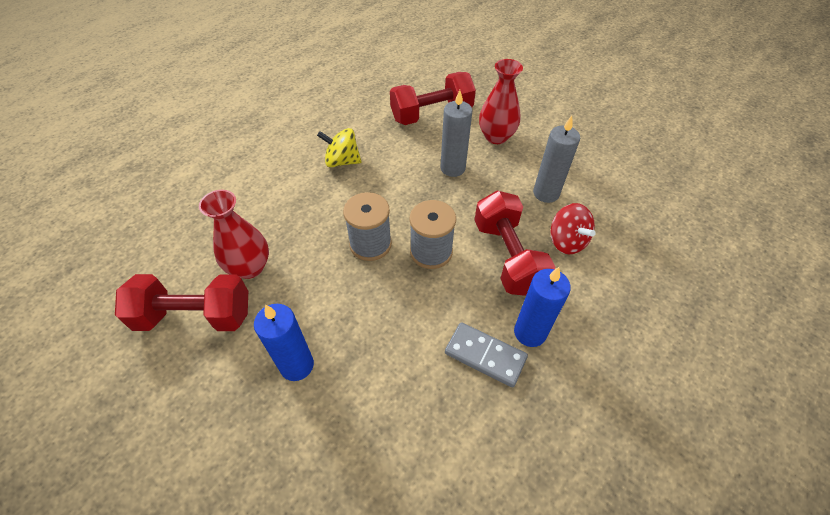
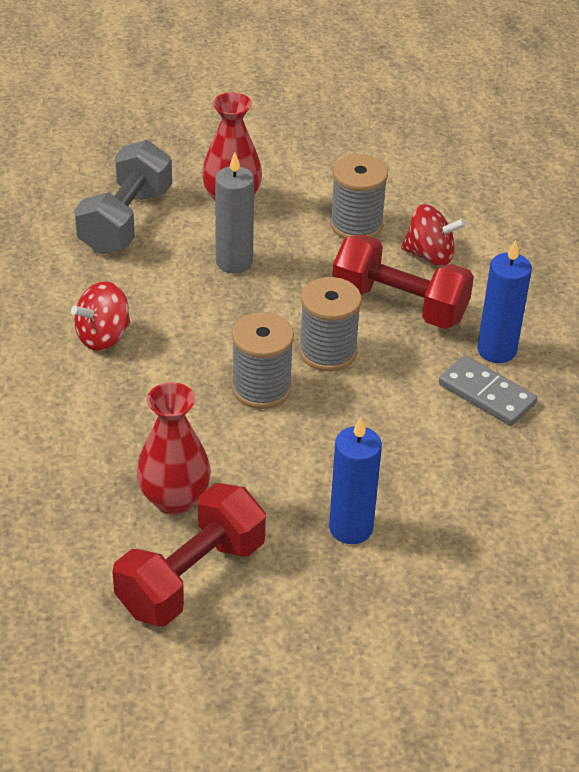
camera: 50 degrees left, 10 degrees down
yellow spinning top [317,128,362,168] -> red spinning top [71,281,130,351]
red dumbbell [390,72,476,125] -> grey dumbbell [74,140,172,254]
grey domino [445,322,528,387] -> grey domino turned 60 degrees clockwise [439,355,537,426]
grey candle [533,116,580,203] -> grey spool [330,154,388,239]

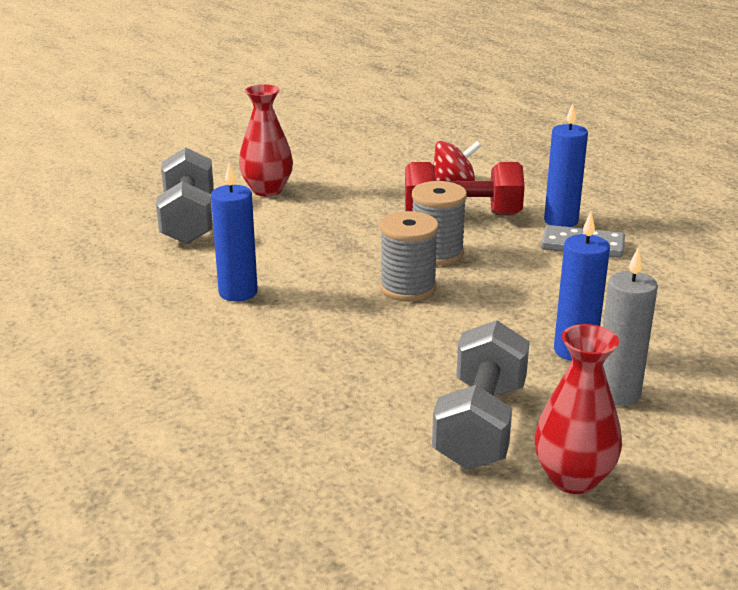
camera: 25 degrees left, 15 degrees down
red spinning top [71,281,130,351] -> blue candle [211,163,258,301]
red dumbbell [113,483,266,626] -> grey dumbbell [432,320,530,470]
red vase [137,382,211,515] -> red vase moved to [534,324,622,494]
grey candle [215,152,254,273] -> grey candle moved to [603,248,658,406]
grey spool [330,154,388,239] -> none

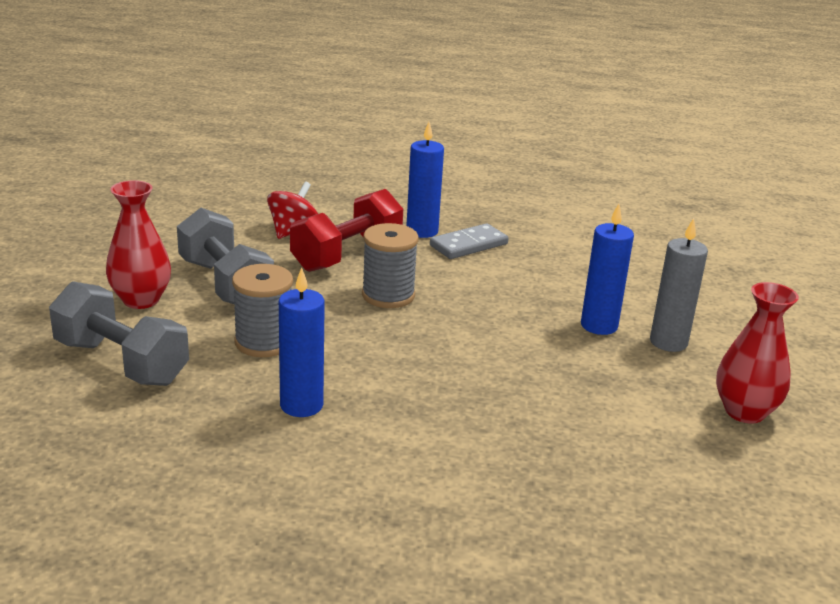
camera: 50 degrees left, 0 degrees up
grey spool [379,211,439,302] -> grey spool moved to [232,264,293,357]
grey dumbbell [432,320,530,470] -> grey dumbbell moved to [177,208,274,304]

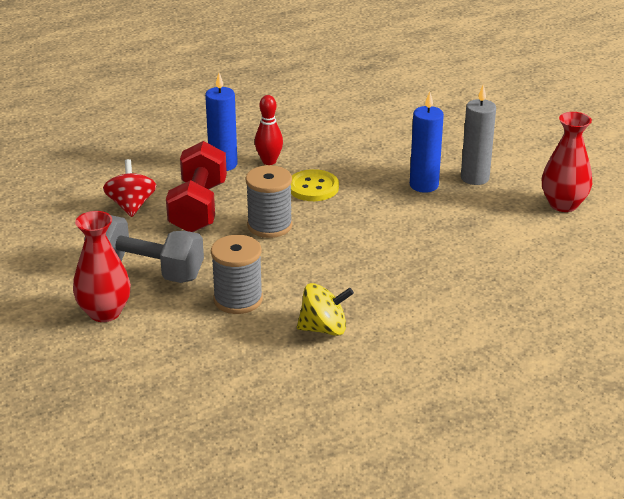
camera: 35 degrees left, 5 degrees up
grey dumbbell [49,281,189,386] -> none
blue candle [279,267,325,417] -> yellow spinning top [297,283,354,336]
grey domino [430,223,508,259] -> red bowling pin [255,95,283,165]
none -> yellow button [291,169,339,201]

